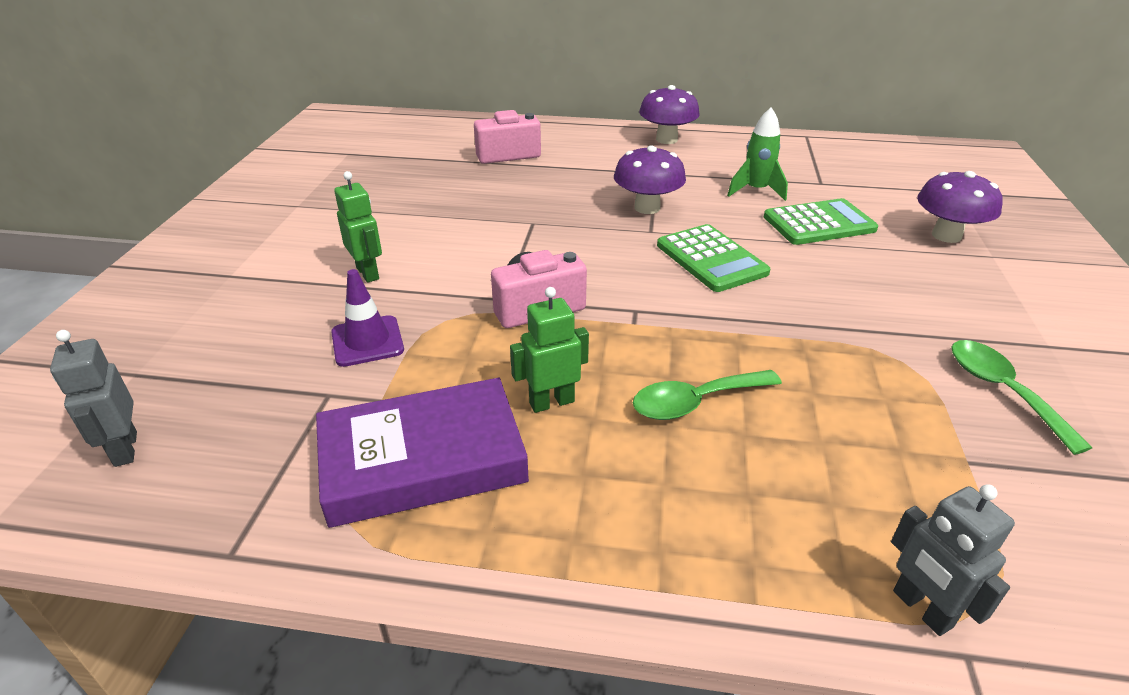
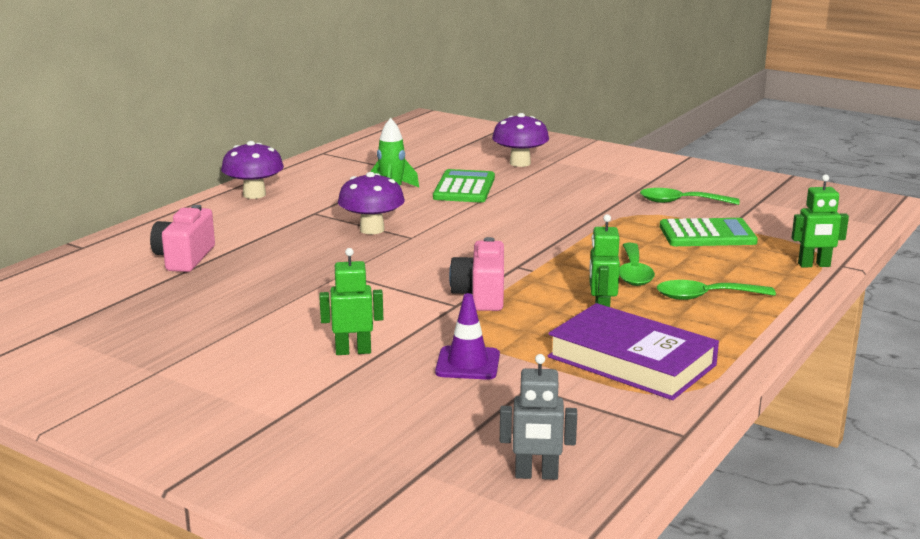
camera: 65 degrees left, 15 degrees down
purple book [316,378,529,528] -> purple book turned 60 degrees counterclockwise [548,303,719,400]
green calculator [657,224,770,292] -> green calculator moved to [660,218,758,246]
grey robot [891,484,1015,636] -> green robot [791,174,849,268]
none -> green spoon [657,280,776,300]

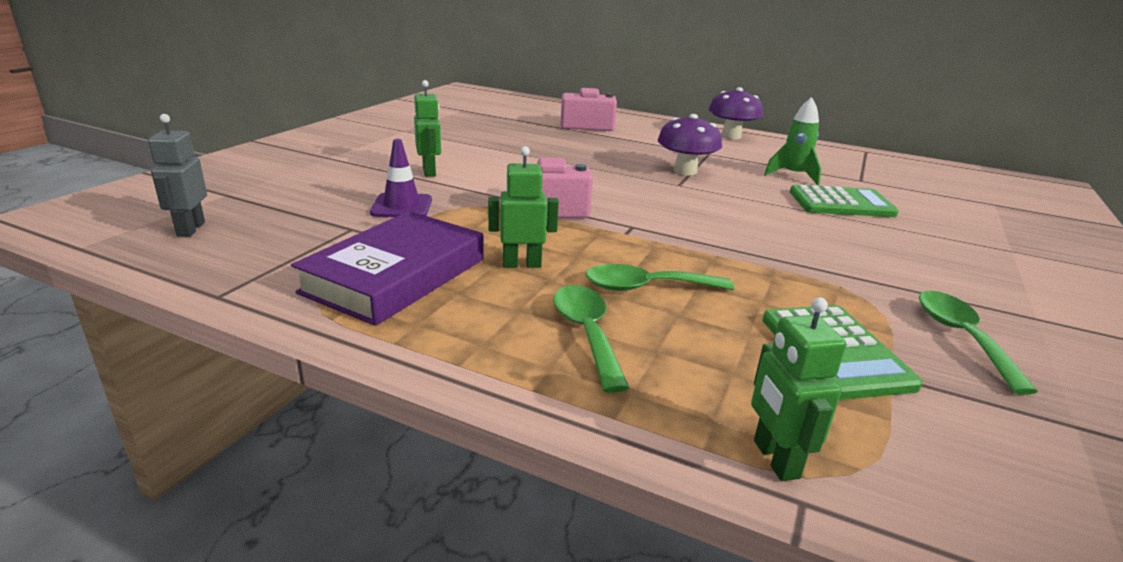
camera: 80 degrees right, 5 degrees up
purple mushroom [492,113,549,167] -> none

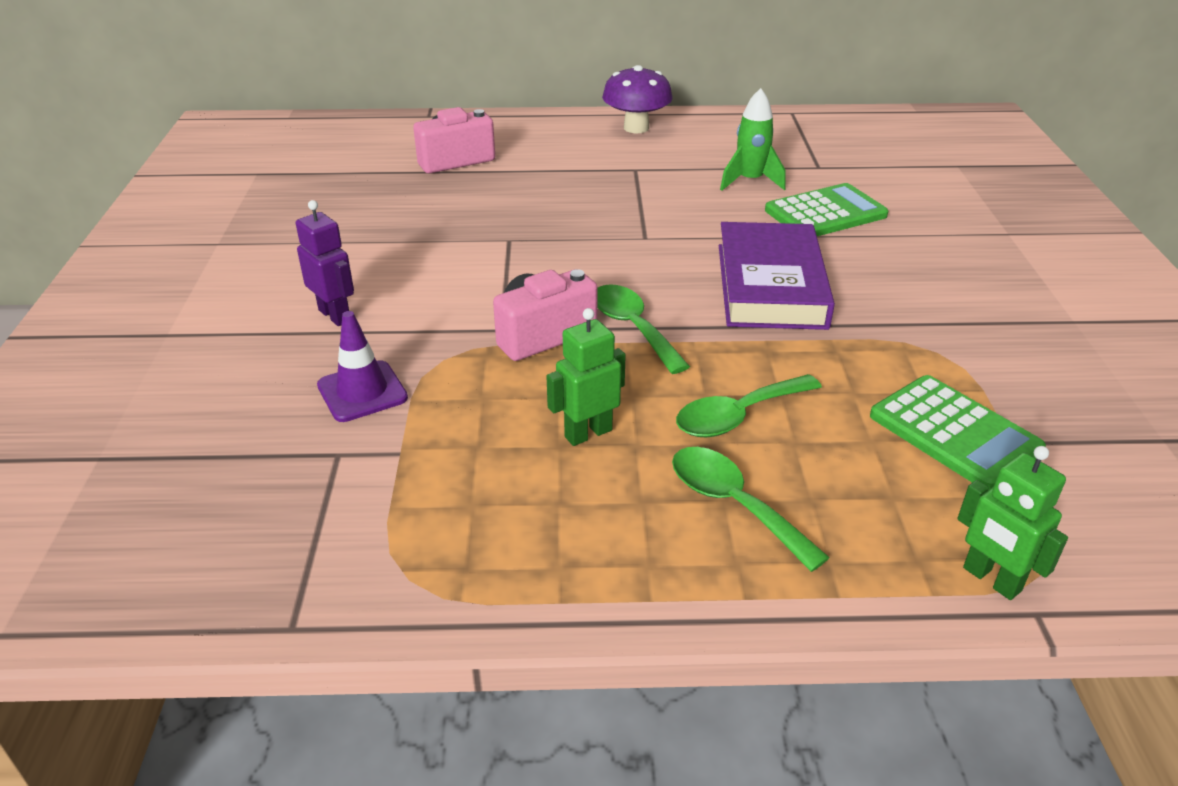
camera: 25 degrees left, 10 degrees up
grey robot [148,114,207,237] -> none
purple book [291,211,484,326] -> purple book moved to [719,222,835,330]
green robot [414,80,441,177] -> purple robot [296,200,354,326]
purple mushroom [658,114,722,175] -> none
green spoon [919,291,1038,395] -> green spoon moved to [597,284,690,374]

